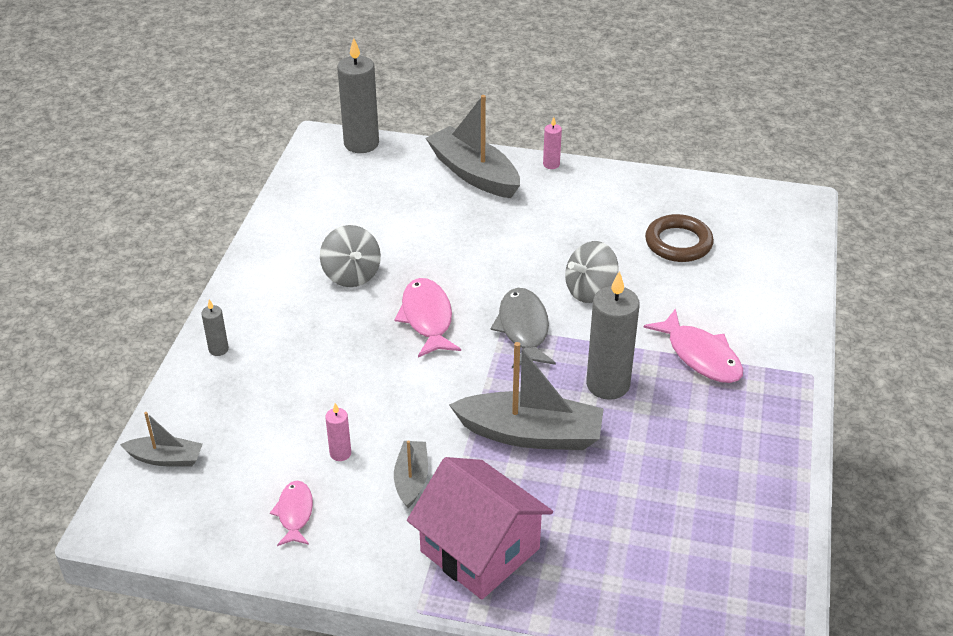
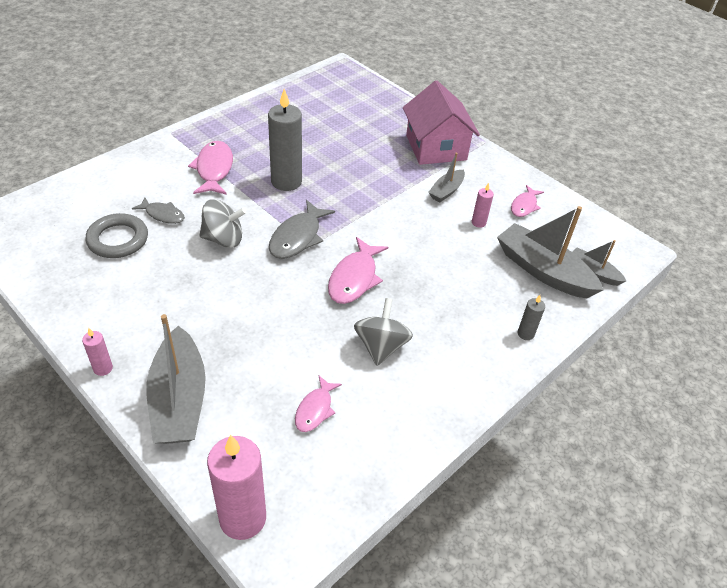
camera: 150 degrees left, 5 degrees up
grey candle [337,38,379,153] -> pink candle [207,435,266,540]
grey boat [449,342,604,450] -> grey boat moved to [497,206,604,298]
brown ring [645,214,714,262] -> grey ring [85,213,148,258]
none -> grey fish [132,198,185,224]
none -> pink fish [295,376,342,432]

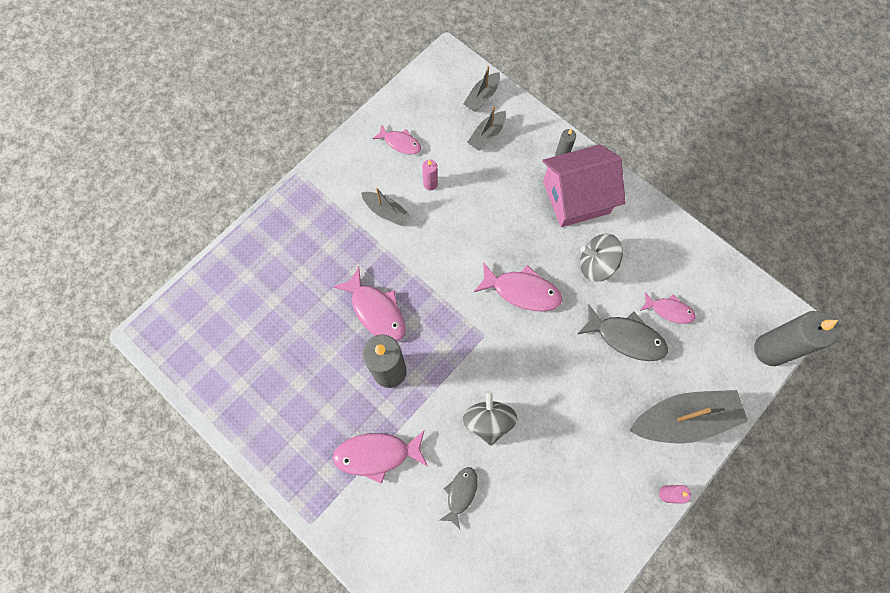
camera: 90 degrees left, 25 degrees up
grey ring [85,213,148,258] -> none
pink candle [207,435,266,540] -> grey candle [754,311,838,366]
grey fish [269,200,335,259] -> grey fish moved to [578,304,668,361]
pink house [403,81,480,165] -> pink house moved to [542,144,626,227]
grey boat [497,206,604,298] -> grey boat [467,106,506,151], size x0.53
none -> pink fish [333,267,405,341]

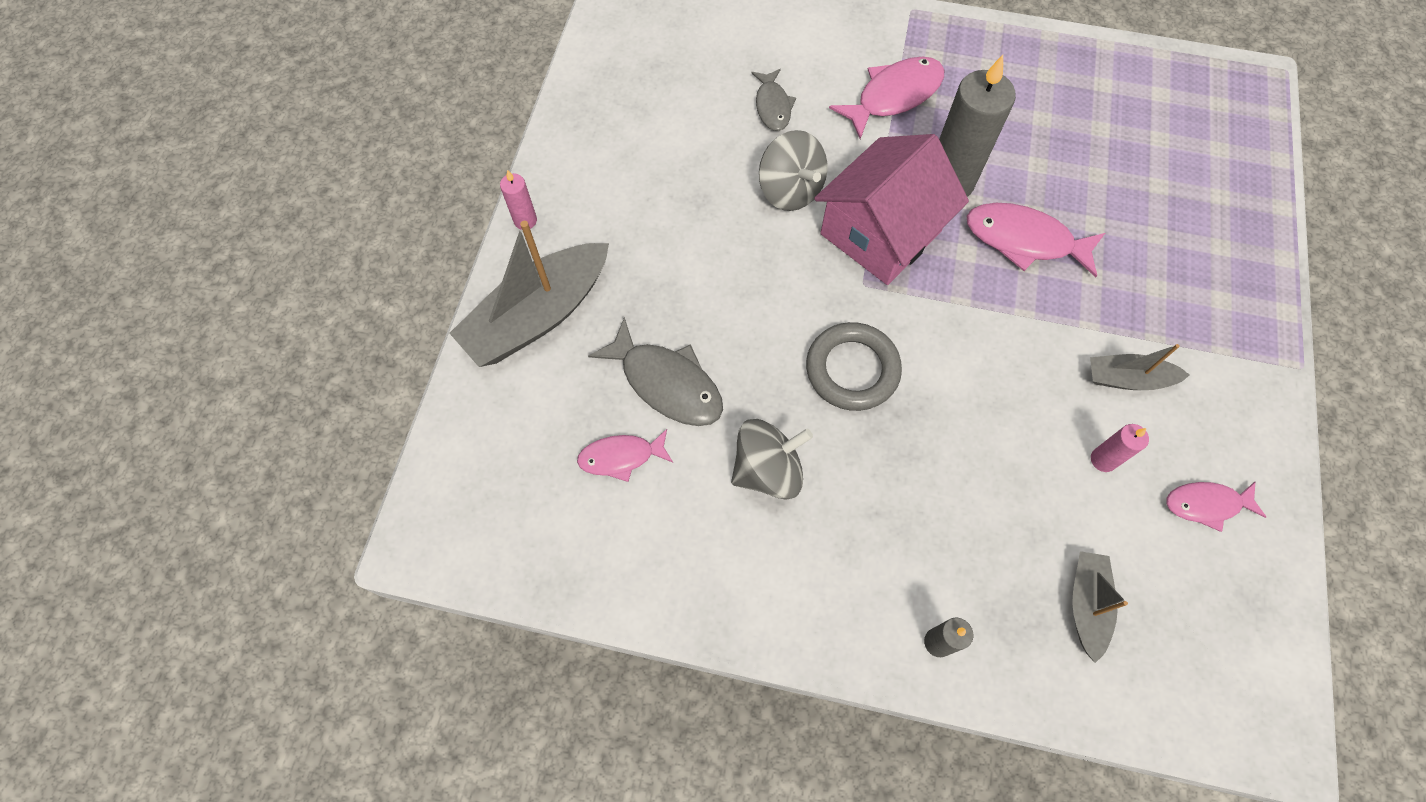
camera: 150 degrees right, 5 degrees down
grey boat [464,66,500,112] -> none
pink fish [474,262,562,311] -> grey ring [806,322,902,411]
pink house [542,144,626,227] -> pink house moved to [814,134,969,285]
grey fish [578,304,668,361] -> grey fish turned 135 degrees counterclockwise [588,317,723,426]
grey candle [754,311,838,366] -> none

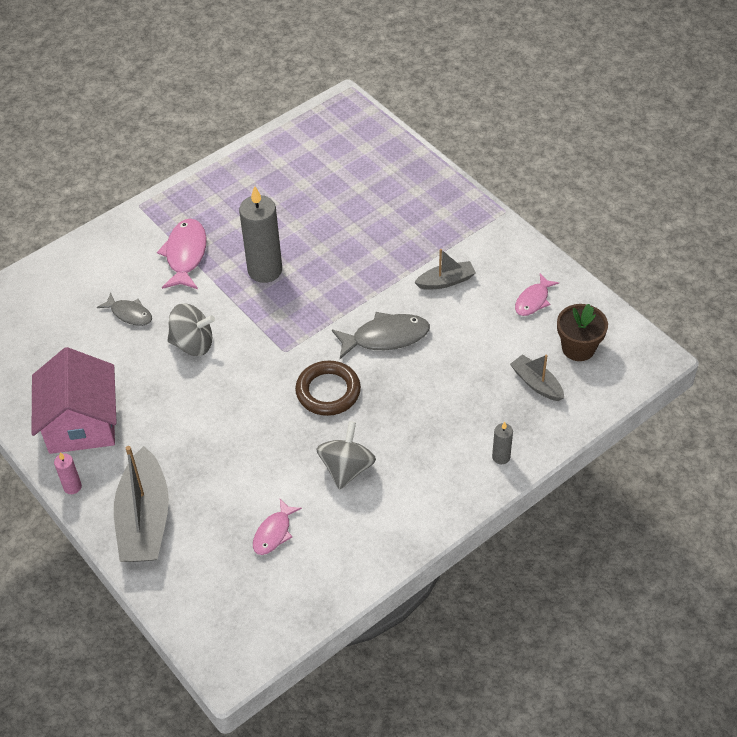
camera: 50 degrees left, 15 degrees down
grey fish [588,317,723,426] -> grey fish moved to [332,312,430,359]
grey ring [806,322,902,411] -> brown ring [295,361,361,416]
pink house [814,134,969,285] -> pink house moved to [31,347,117,454]
pink fish [967,203,1105,277] -> none
grey boat [1090,344,1190,390] -> grey boat turned 150 degrees counterclockwise [414,249,476,290]
pink candle [1091,424,1149,472] -> none
none -> brown flower pot [557,304,608,361]

